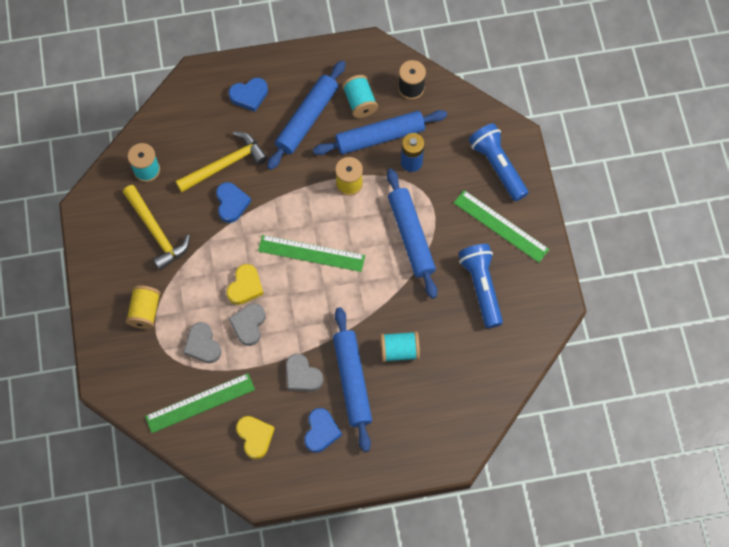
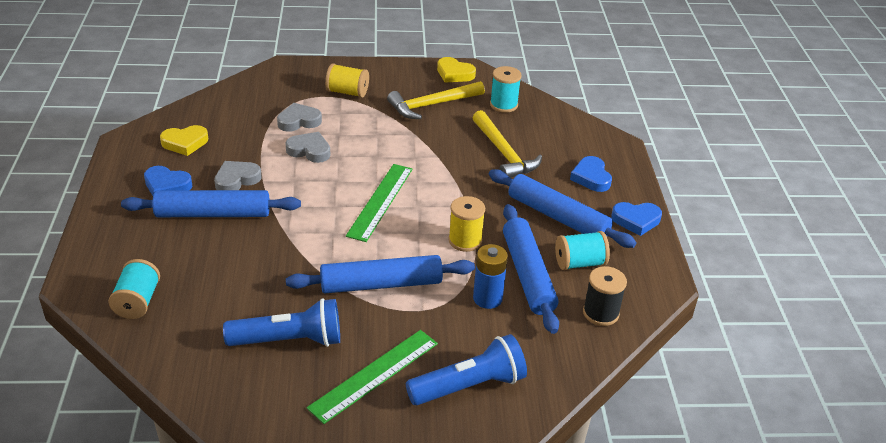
camera: 95 degrees right, 30 degrees down
green ruler [145,373,255,433] -> none
blue heart [216,182,251,223] -> blue heart moved to [611,202,662,236]
yellow heart [226,264,264,305] -> yellow heart moved to [437,57,476,83]
turquoise spool [380,331,420,362] -> turquoise spool moved to [109,259,160,319]

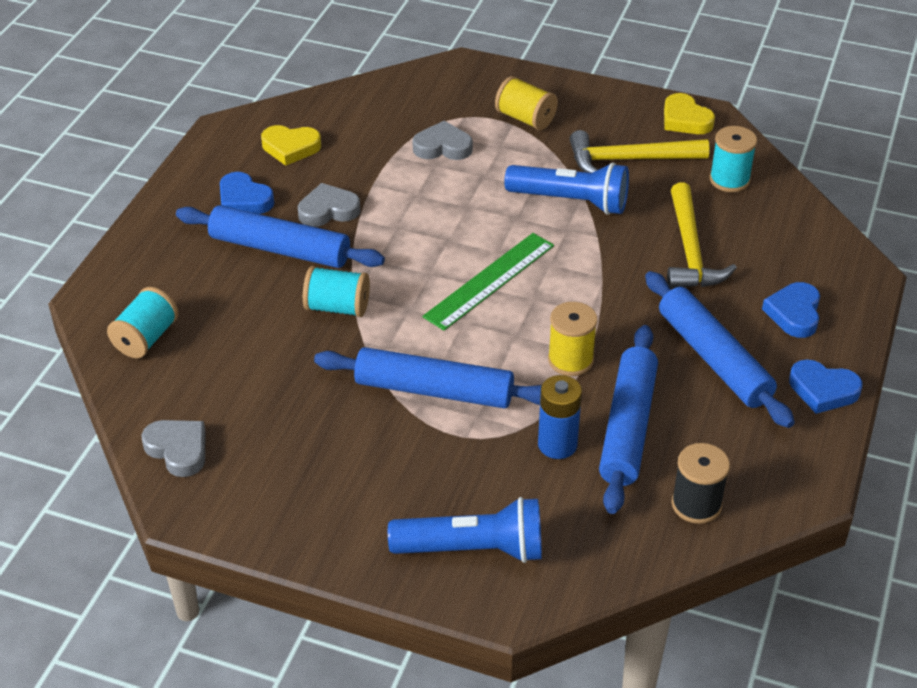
camera: 25 degrees right, 5 degrees up
blue flashlight [223,298,340,347] -> blue flashlight moved to [504,162,629,215]
grey heart [285,132,330,163] -> grey heart moved to [142,420,206,477]
green ruler [307,330,438,424] -> none
turquoise spool [555,231,610,270] -> turquoise spool moved to [303,266,370,317]

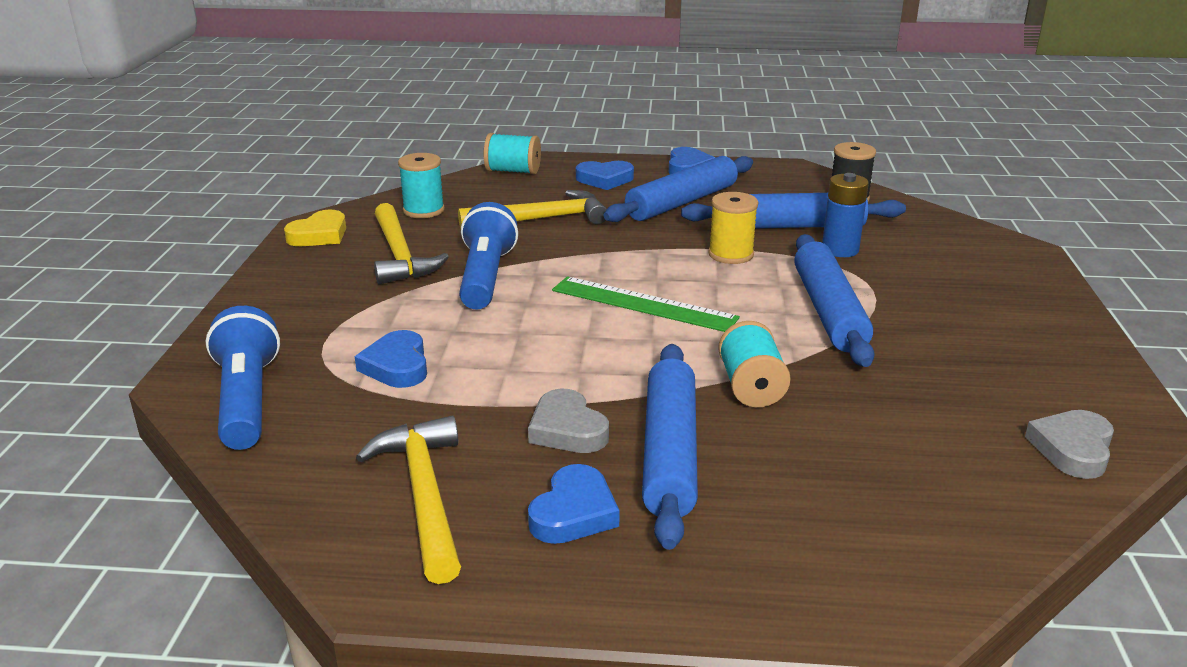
camera: 105 degrees left, 15 degrees down
turquoise spool [107,287,178,358] -> turquoise spool moved to [484,133,541,174]
yellow heart [261,125,321,166] -> yellow hammer [356,416,461,584]
blue flashlight [388,497,542,563] -> blue flashlight moved to [206,306,280,450]
grey heart [412,121,473,160] -> blue heart [355,330,427,388]
yellow spool [495,76,558,130] -> none

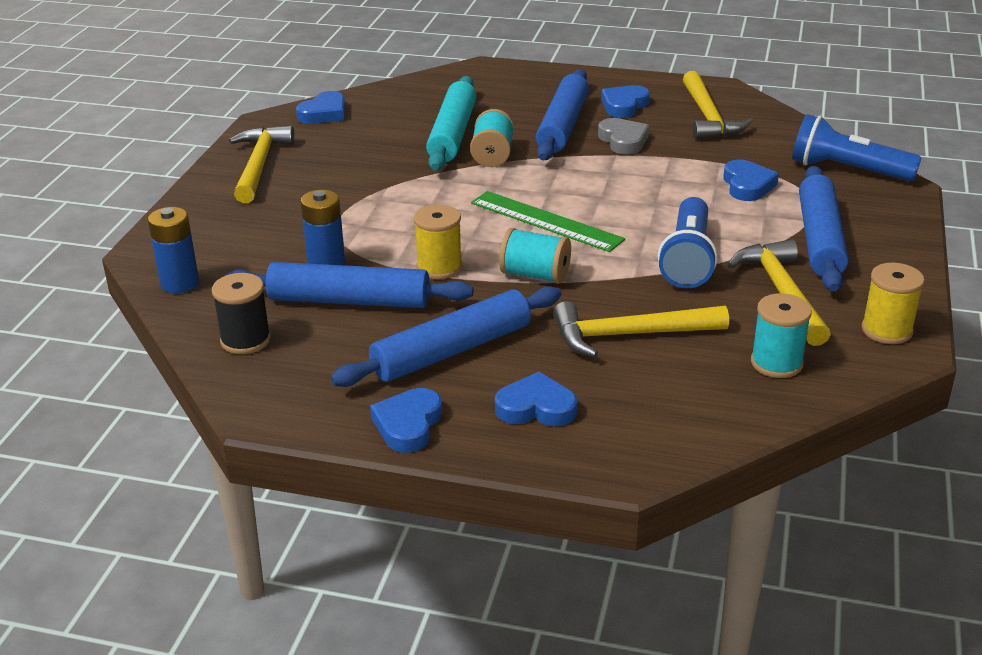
camera: 170 degrees left, 5 degrees up
blue flashlight [206,306,280,450] -> blue flashlight turned 120 degrees clockwise [792,114,922,181]
yellow heart [284,210,346,246] -> yellow spool [862,263,925,344]
turquoise spool [484,133,541,174] -> turquoise spool moved to [499,228,571,284]
blue rolling pin [794,234,875,367] -> blue rolling pin moved to [799,166,849,292]
grey heart [1025,410,1114,479] -> blue heart [296,91,345,124]
none -> blue battery [148,207,199,293]
none -> yellow hammer [229,125,295,203]
none -> turquoise rolling pin [426,76,477,171]

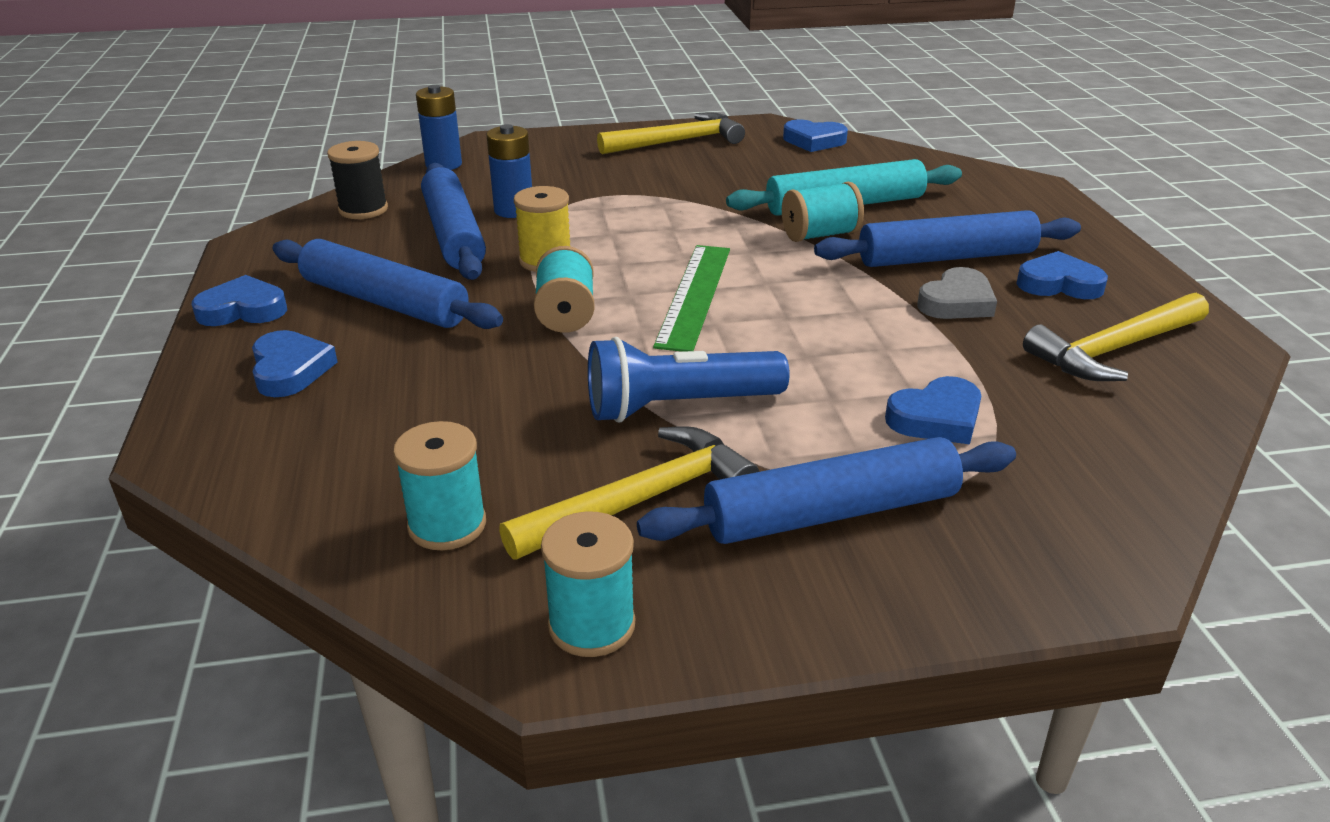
camera: 65 degrees right, 0 degrees up
yellow hammer [553,301,729,357] -> none
blue flashlight [792,114,922,181] -> none
yellow spool [862,263,925,344] -> turquoise spool [541,511,635,657]

